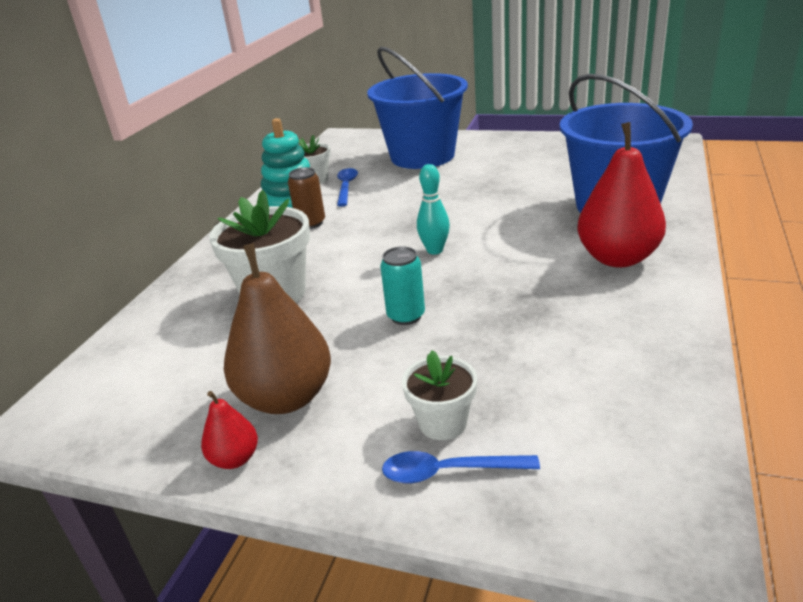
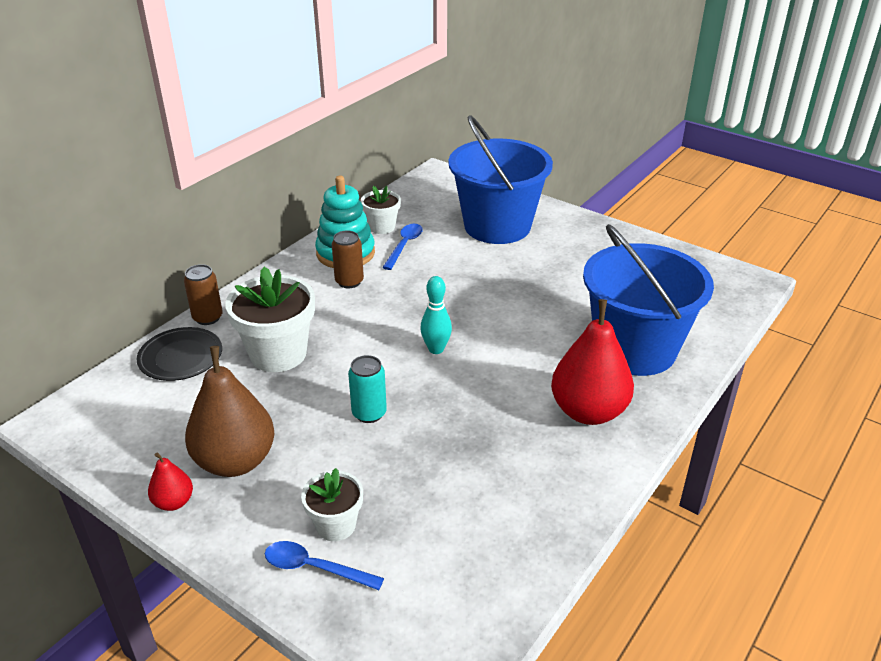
camera: 15 degrees right, 5 degrees up
none -> black plate [137,327,222,381]
none -> brown can [184,264,223,325]

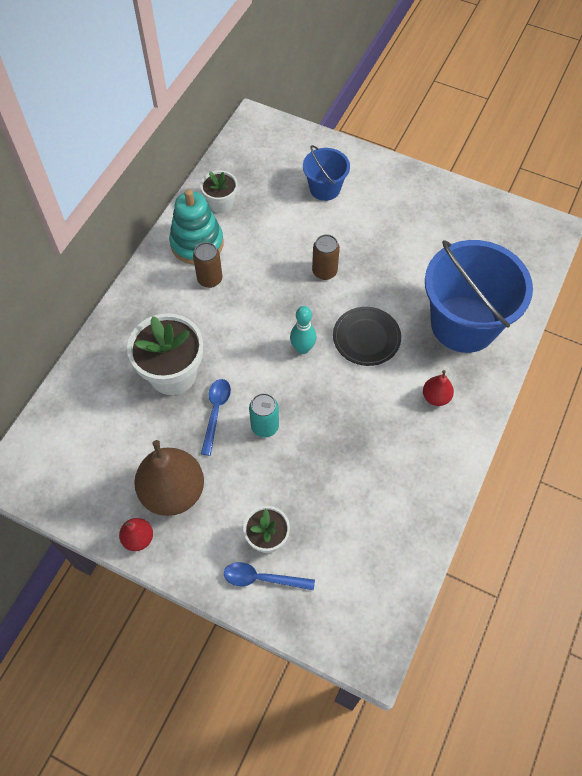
camera: 10 degrees left, 25 degrees up
black plate [137,327,222,381] -> black plate moved to [333,307,401,366]
brown can [184,264,223,325] -> brown can moved to [312,234,340,280]
blue spoon [382,224,423,270] -> blue spoon moved to [201,379,231,456]
blue bucket [448,115,553,244] -> blue bucket [303,145,350,201], size x0.51
red pear [551,299,634,425] -> red pear [423,370,454,406], size x0.48

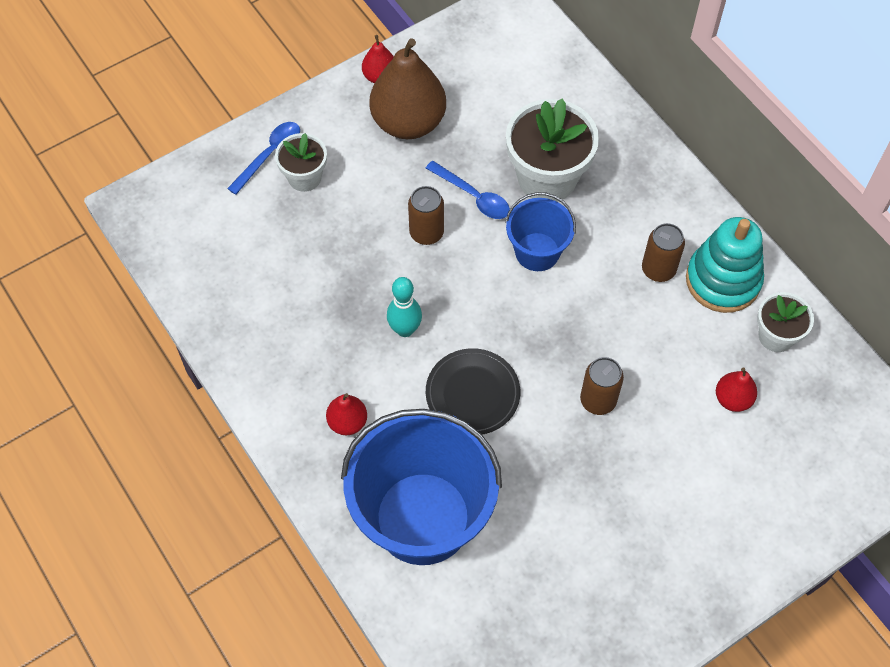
camera: 120 degrees right, 0 degrees up
turquoise can [249,393,279,438] -> brown can [408,186,444,245]
turquoise bowling pin [290,306,316,354] -> turquoise bowling pin moved to [387,277,422,337]
blue bucket [303,145,350,201] -> blue bucket moved to [506,192,576,271]
none -> red pear [716,367,757,412]

